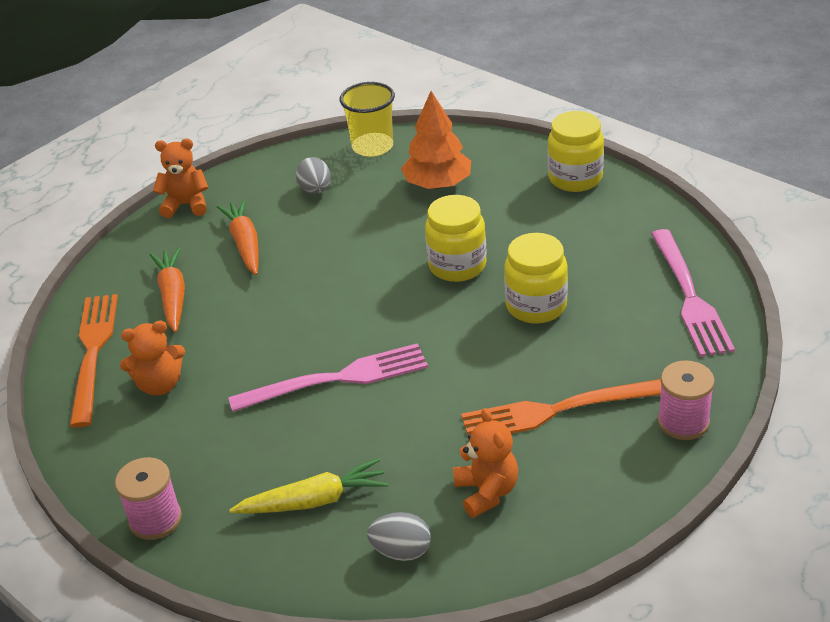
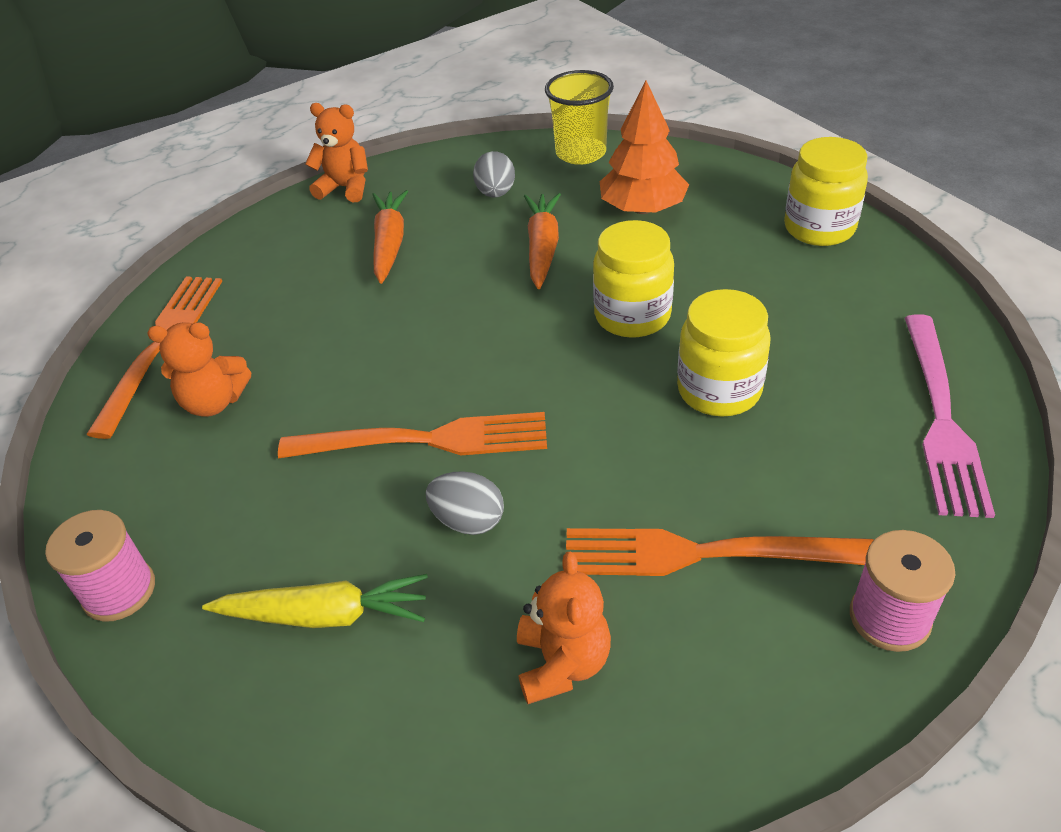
camera: 15 degrees right, 5 degrees up
orange carrot [150,247,185,333] -> orange carrot moved to [524,193,561,289]
pink fork [228,343,428,412] -> orange fork [278,412,547,458]
grey egg [367,512,431,561] -> grey egg moved to [426,471,504,535]

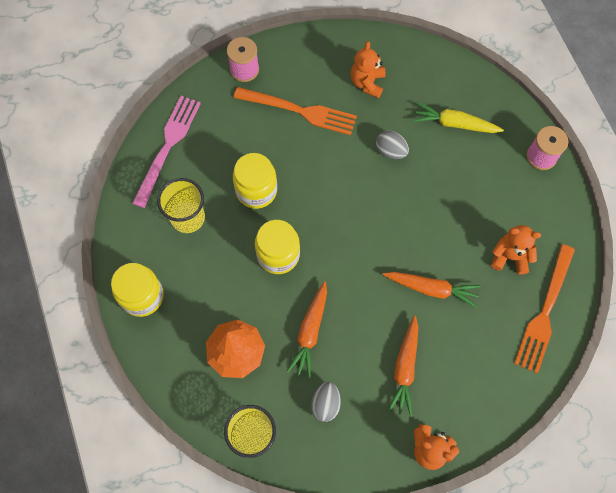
camera: 170 degrees left, 25 degrees up
orange fork [278,412,547,458] -> none
none -> yellow cup [157,178,205,233]
none -> orange carrot [383,272,481,308]

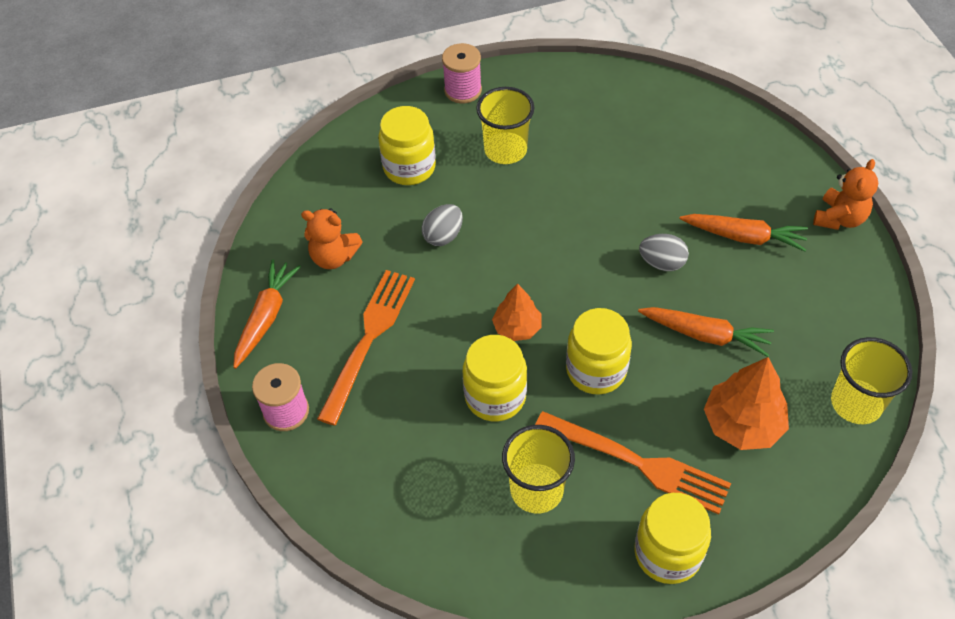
camera: 85 degrees left, 15 degrees down
pink fork [132,96,201,208] -> none
grey egg [311,382,341,422] -> grey egg moved to [639,234,689,271]
orange carrot [383,272,481,308] -> orange carrot moved to [233,259,301,369]
yellow carrot [413,103,504,133] -> yellow jar [378,106,436,185]
orange teddy bear [491,225,541,275] -> none
orange fork [514,244,575,373] -> orange fork moved to [535,411,731,514]
none -> yellow cup [476,87,535,164]
none -> orange tree [492,284,541,341]

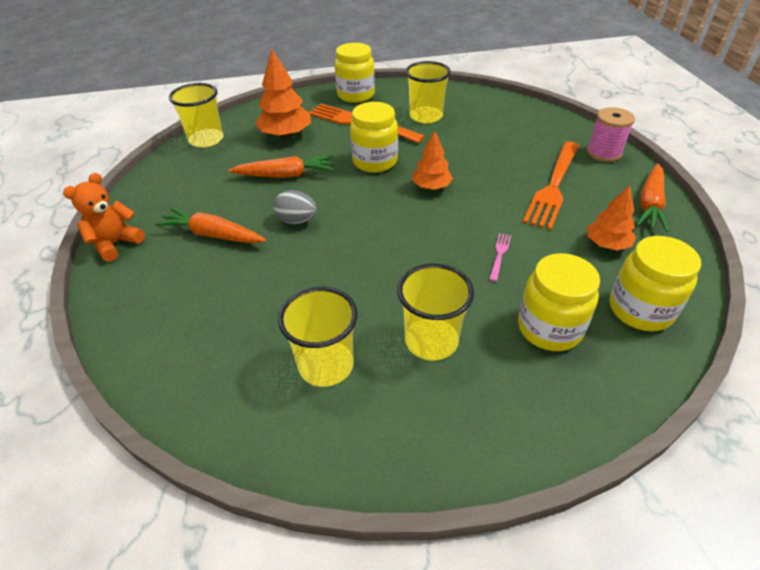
camera: 175 degrees left, 10 degrees down
orange teddy bear [301,209,363,269] -> orange tree [587,185,636,250]
grey egg [421,204,463,246] -> pink fork [489,233,511,282]
pink spool [442,43,482,103] -> none
yellow jar [463,335,527,422] -> yellow jar moved to [610,236,701,331]
orange carrot [638,307,774,357] -> orange carrot turned 150 degrees clockwise [228,156,334,178]
none -> yellow cup [278,287,358,387]

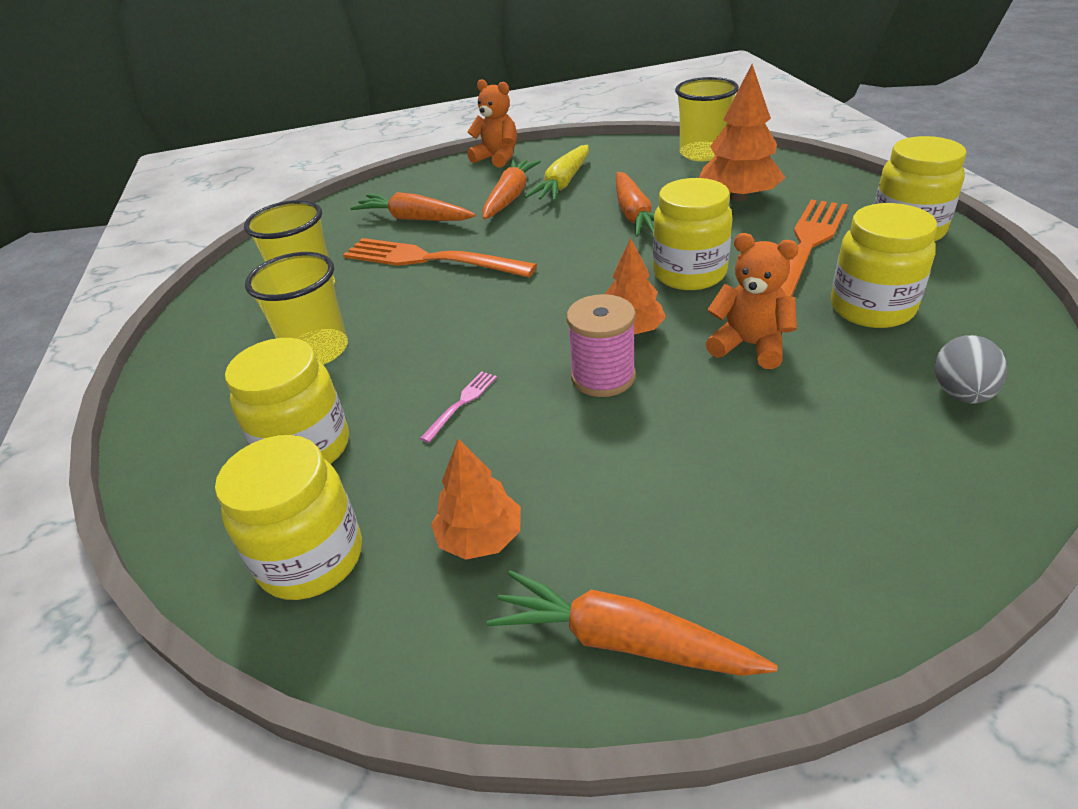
camera: 90 degrees right, 5 degrees down
grey egg [273,190,317,224] -> grey egg moved to [935,335,1007,403]
yellow cup [405,61,451,123] -> yellow jar [831,203,937,328]
pink fork [489,233,511,282] -> pink fork turned 75 degrees counterclockwise [420,371,497,443]
orange fork [523,142,579,230] -> orange fork moved to [343,238,537,278]
pink spool [587,107,635,162] -> pink spool moved to [567,294,636,397]
none -> orange carrot [350,192,476,221]
none -> yellow carrot [525,145,589,201]
none -> orange teddy bear [705,233,799,369]

